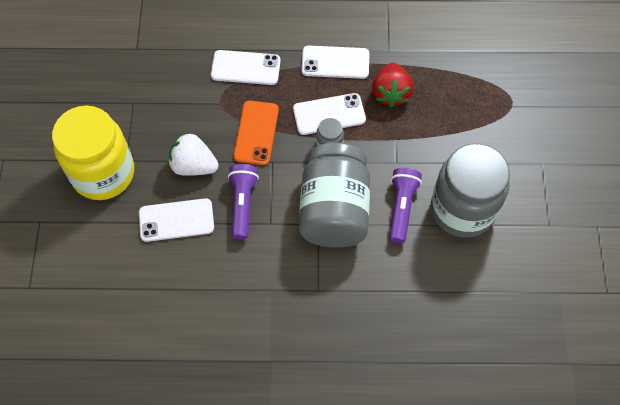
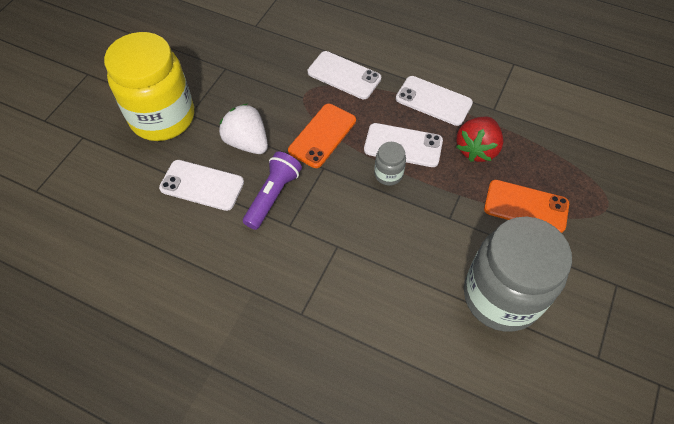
camera: 25 degrees right, 5 degrees down
grey jar [299,143,370,248] -> none
purple flashlight [389,168,422,243] -> none
none -> orange phone [484,180,569,233]

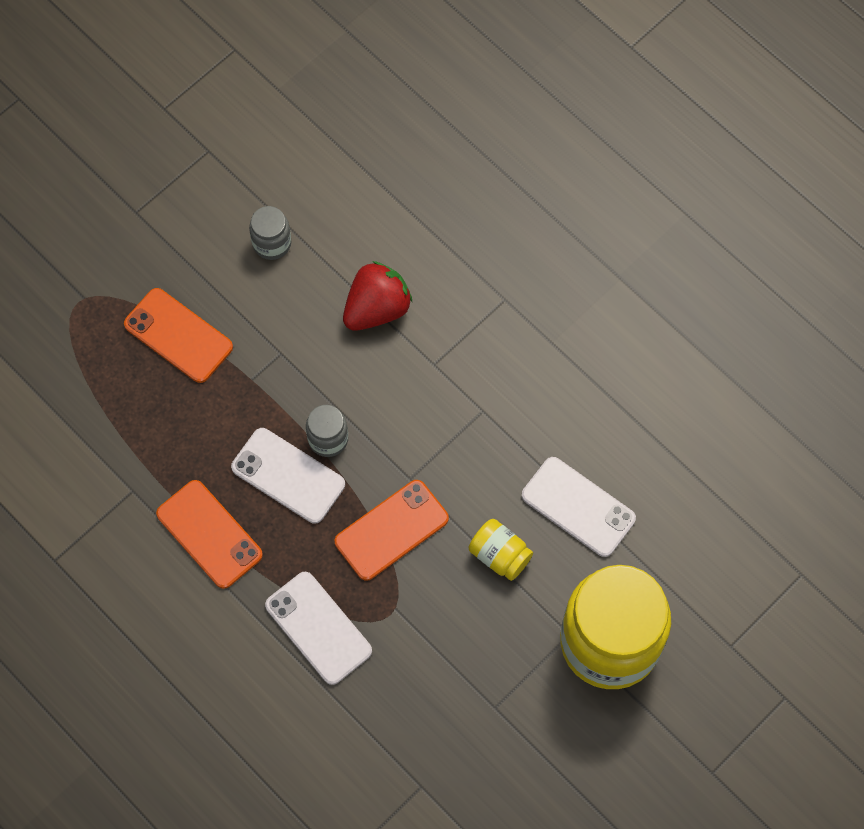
camera: 160 degrees left, 10 degrees up
white strawberry [219,104,268,154] -> yellow jar [469,519,533,581]
purple flashlight [243,152,302,230] -> none
white phone [396,76,473,126] -> orange phone [156,480,263,589]
red strawberry [456,117,503,162] -> red strawberry moved to [343,261,412,331]
grey jar [464,216,572,332] -> grey jar [249,206,291,260], size x0.42

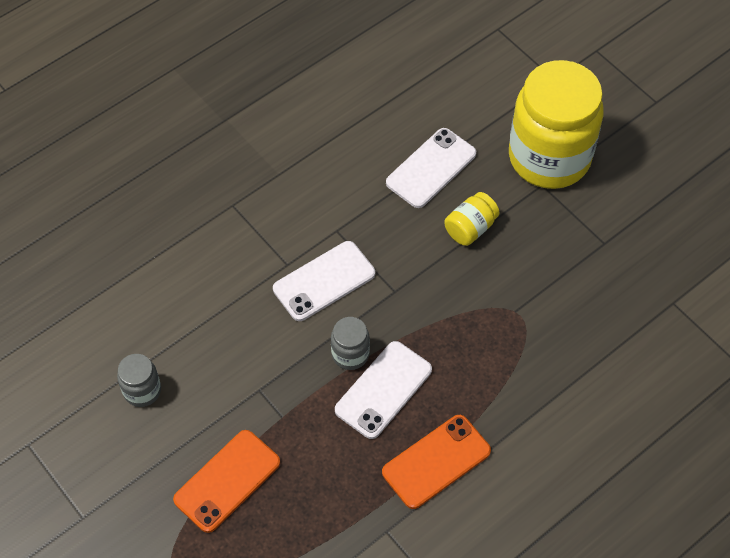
camera: 85 degrees left, 10 degrees down
white phone [265,572,372,685] -> white phone moved to [273,241,375,321]
orange phone [335,480,449,581] -> none
red strawberry [343,261,412,331] -> none

